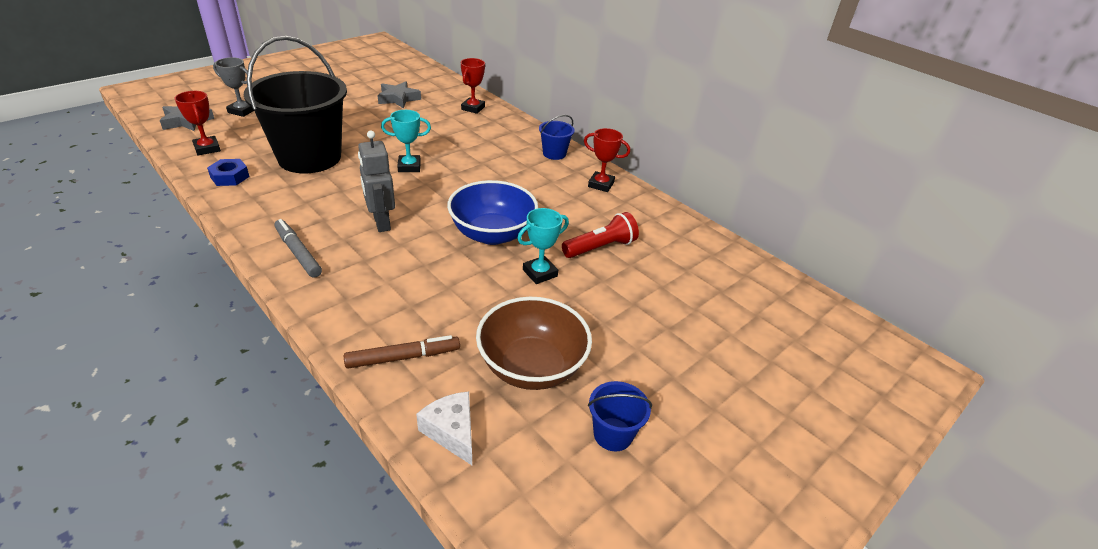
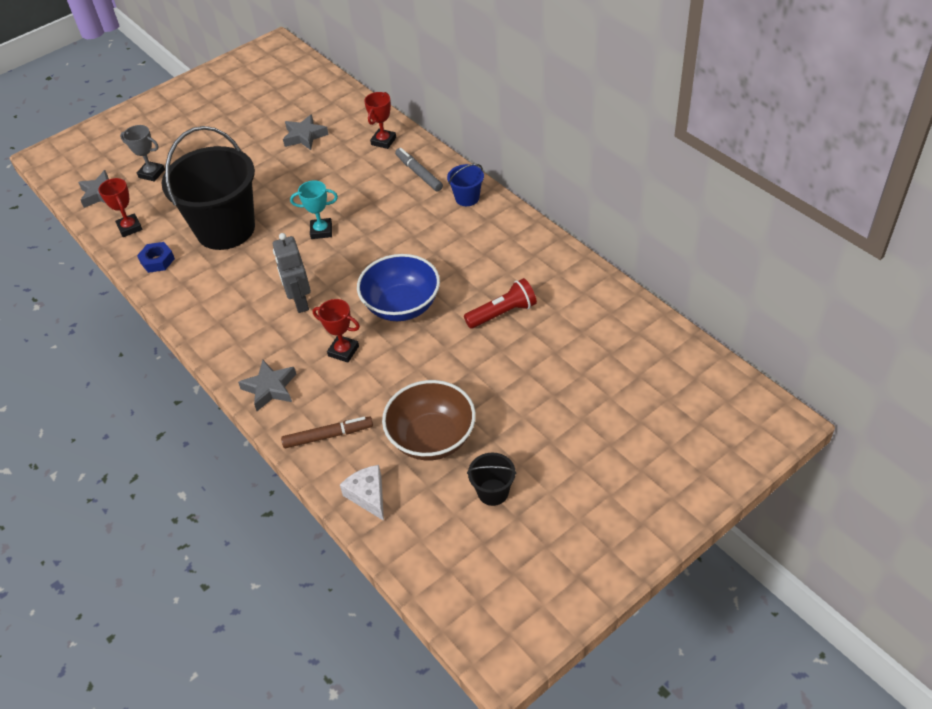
camera: 10 degrees right, 10 degrees up
grey marker [274,219,322,278] -> grey marker moved to [395,148,443,191]
turquoise trophy [517,208,569,284] -> none
red trophy [584,128,630,192] -> red trophy moved to [313,299,360,362]
blue bucket [588,381,652,451] -> black bucket [467,453,516,506]
none -> grey star [238,360,296,411]

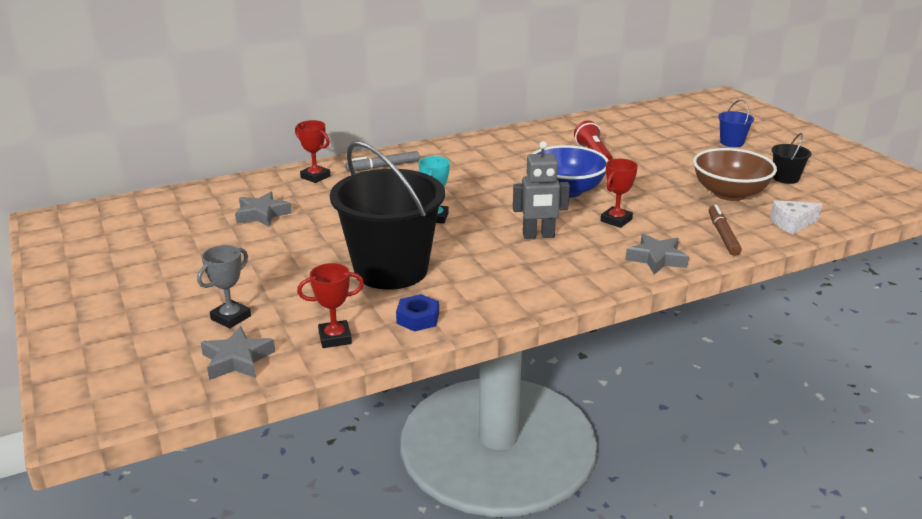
camera: 80 degrees left, 20 degrees down
blue bucket [447,164,484,206] -> blue bucket moved to [718,99,754,147]

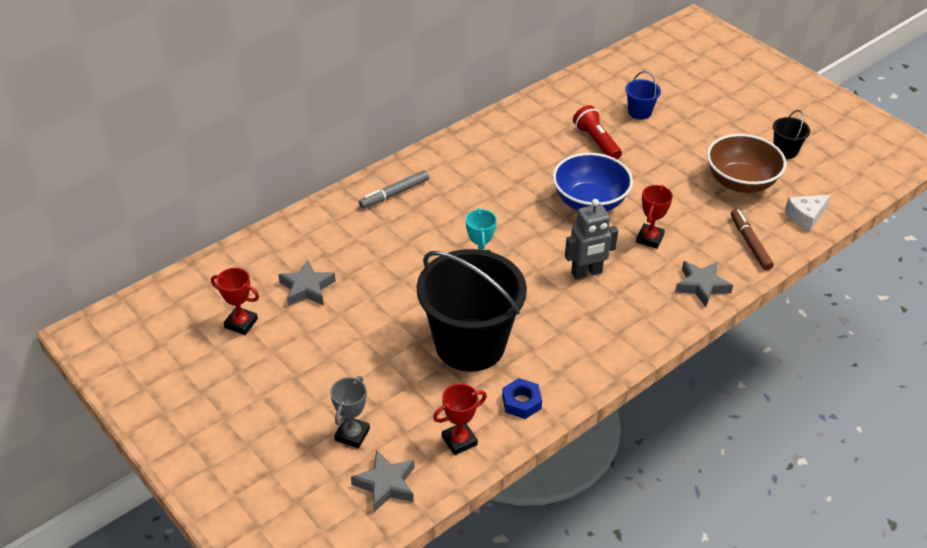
camera: 15 degrees left, 15 degrees up
red trophy [295,120,330,183] -> red trophy moved to [211,268,259,335]
blue bucket [718,99,754,147] -> blue bucket moved to [625,71,661,119]

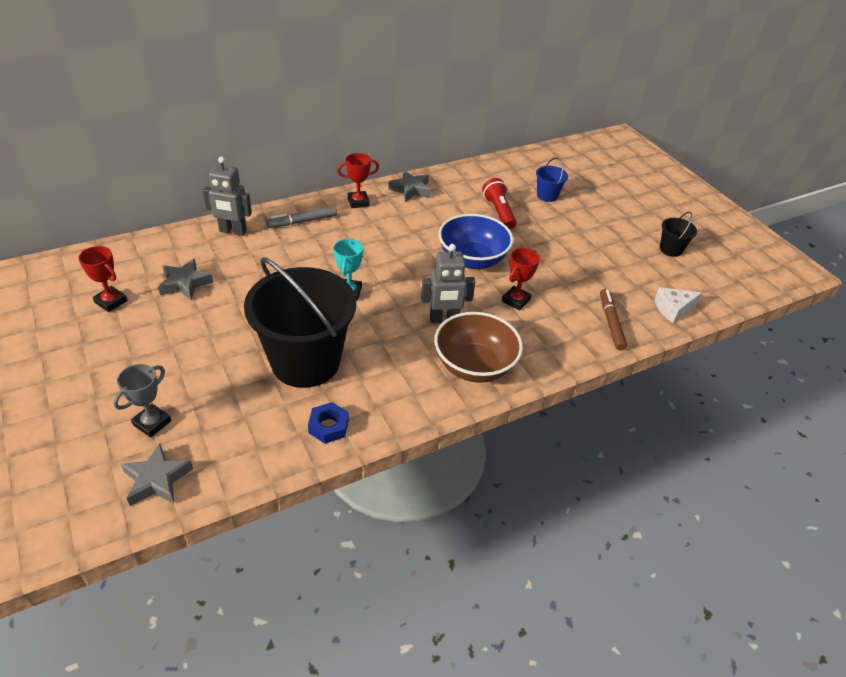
camera: 10 degrees right, 0 degrees up
red trophy [433,383,487,455] -> red trophy moved to [337,153,379,208]
grey star [675,261,733,307] -> grey star moved to [388,170,431,202]
brown bowl [707,134,786,193] -> brown bowl moved to [434,312,523,383]
none -> grey robot [202,157,252,236]

